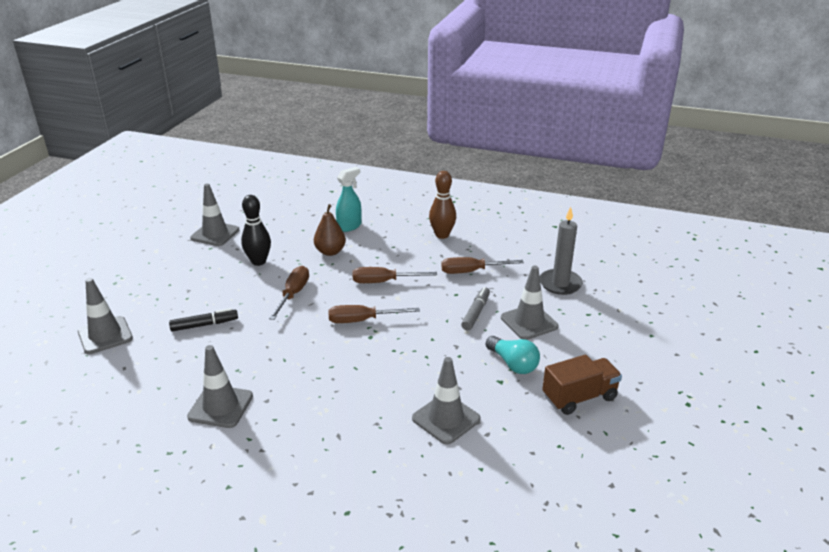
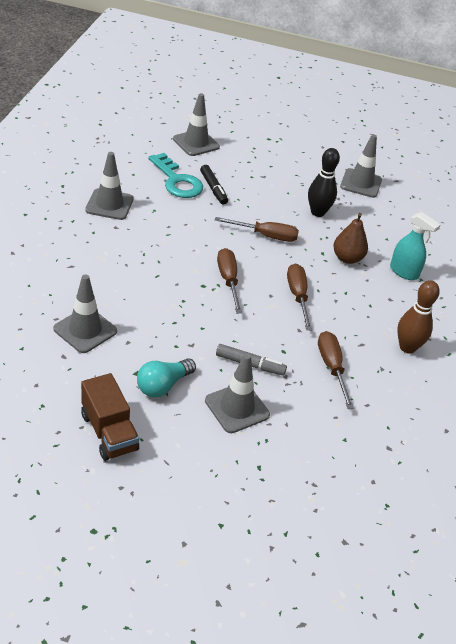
camera: 80 degrees right, 10 degrees up
grey candle [540,207,583,295] -> none
none -> turquoise key [148,153,203,198]

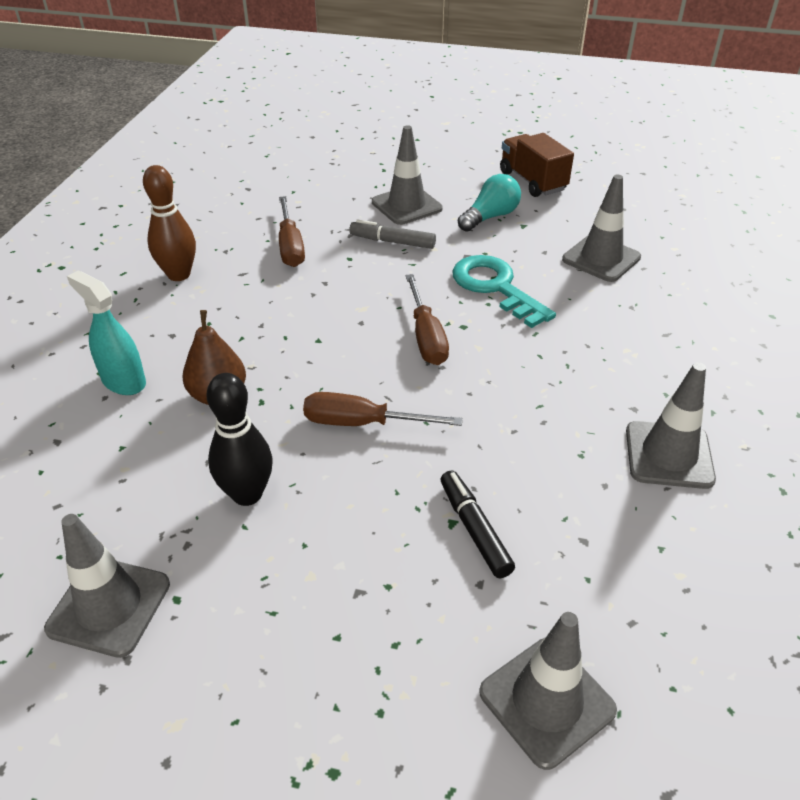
camera: 175 degrees left, 0 degrees up
turquoise key [148,153,203,198] -> turquoise key moved to [452,255,556,328]
brown screwdriver [287,264,312,330] -> none

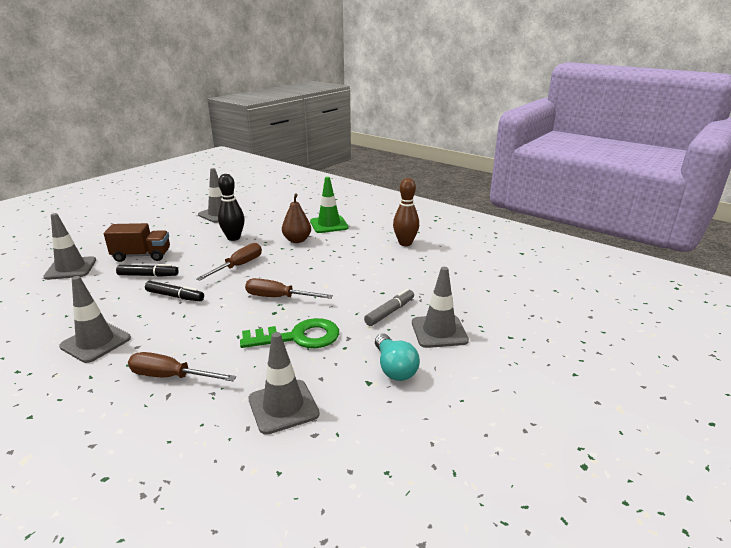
camera: 115 degrees right, 15 degrees down
turquoise spray bottle [67,271,146,395] -> green traffic cone [310,177,349,233]
brown screwdriver [279,196,305,267] -> brown screwdriver moved to [128,352,236,381]
turquoise key [452,255,556,328] -> green key [240,318,339,348]
brown truck [500,133,574,197] -> brown truck moved to [104,223,170,262]
none -> black marker [145,281,204,301]

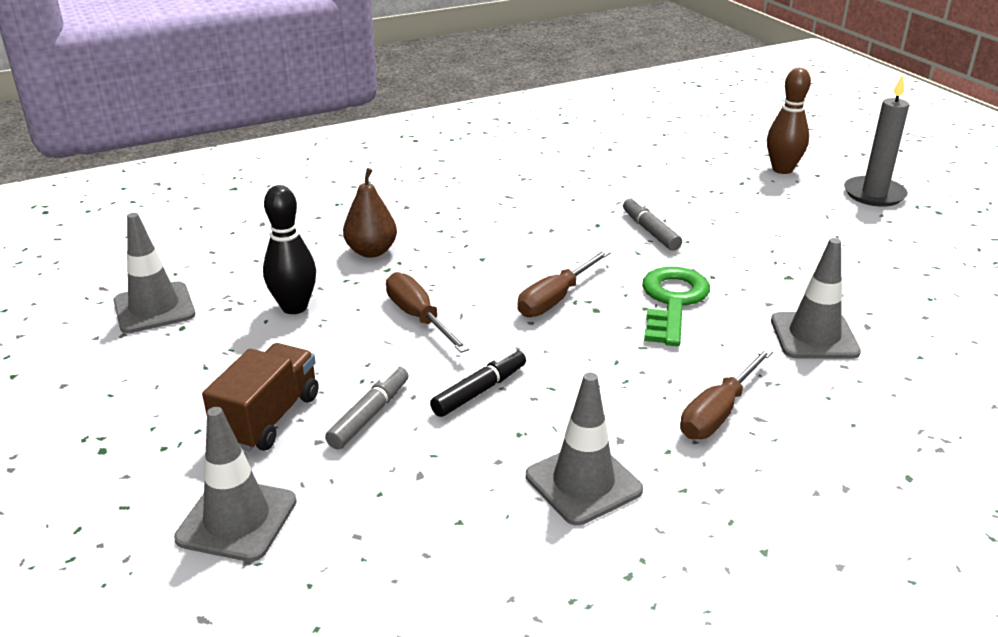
camera: 65 degrees left, 5 degrees up
black marker [116,264,178,277] -> grey marker [325,366,409,449]
green traffic cone [310,177,349,233] -> none
turquoise light bulb [375,334,420,381] -> none
brown bowling pin [393,178,419,246] -> brown bowling pin moved to [767,68,811,174]
grey traffic cone [412,267,469,348] -> none
none -> grey candle [844,75,909,207]

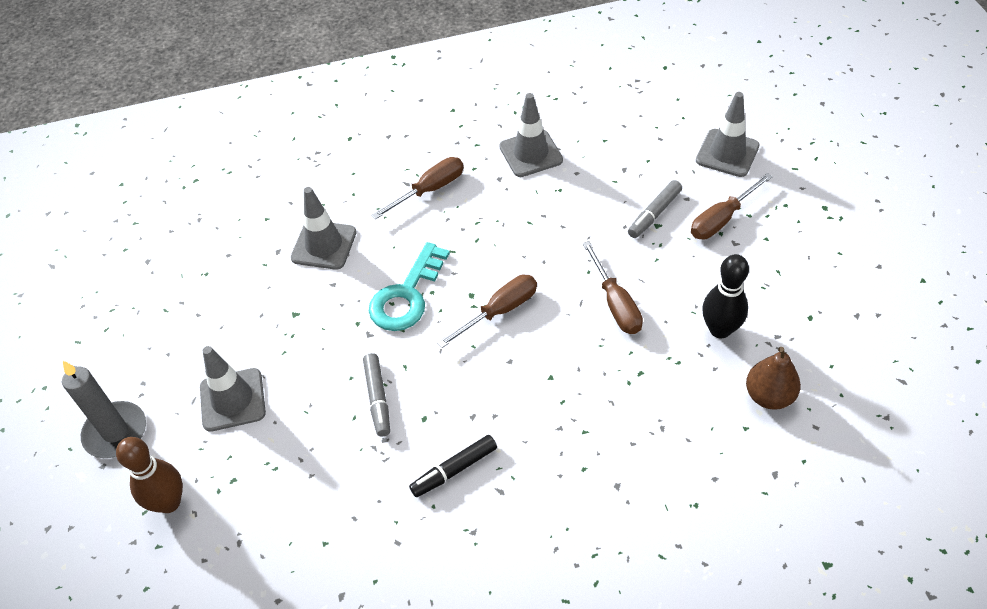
camera: 165 degrees left, 20 degrees up
grey traffic cone [113,213,195,333] -> grey traffic cone moved to [200,346,266,432]
brown truck [202,343,319,451] -> brown screwdriver [691,173,773,239]
brown pear [343,168,397,258] -> brown pear moved to [746,347,801,410]
black marker [430,349,526,417] -> black marker moved to [409,435,497,497]
green key [642,267,710,346] -> turquoise key [369,242,450,331]

